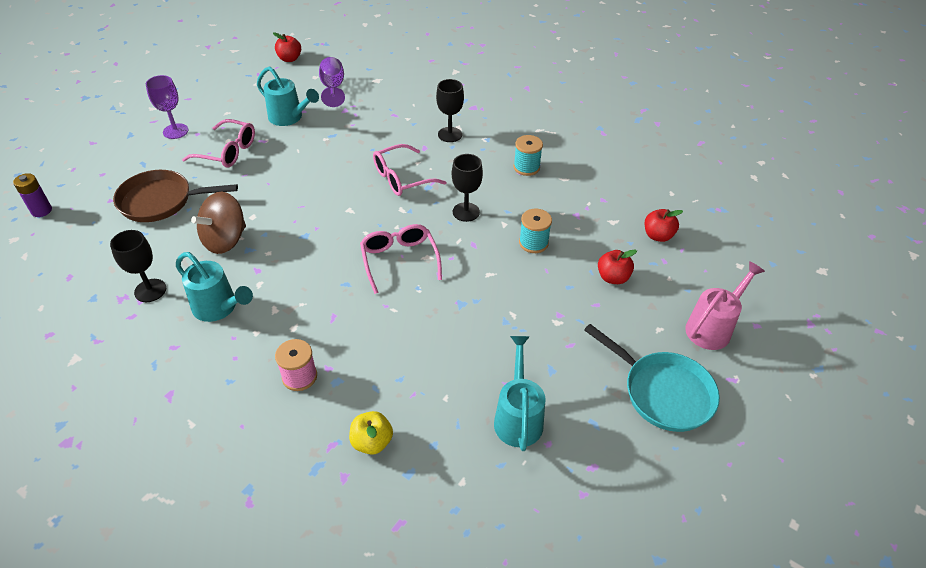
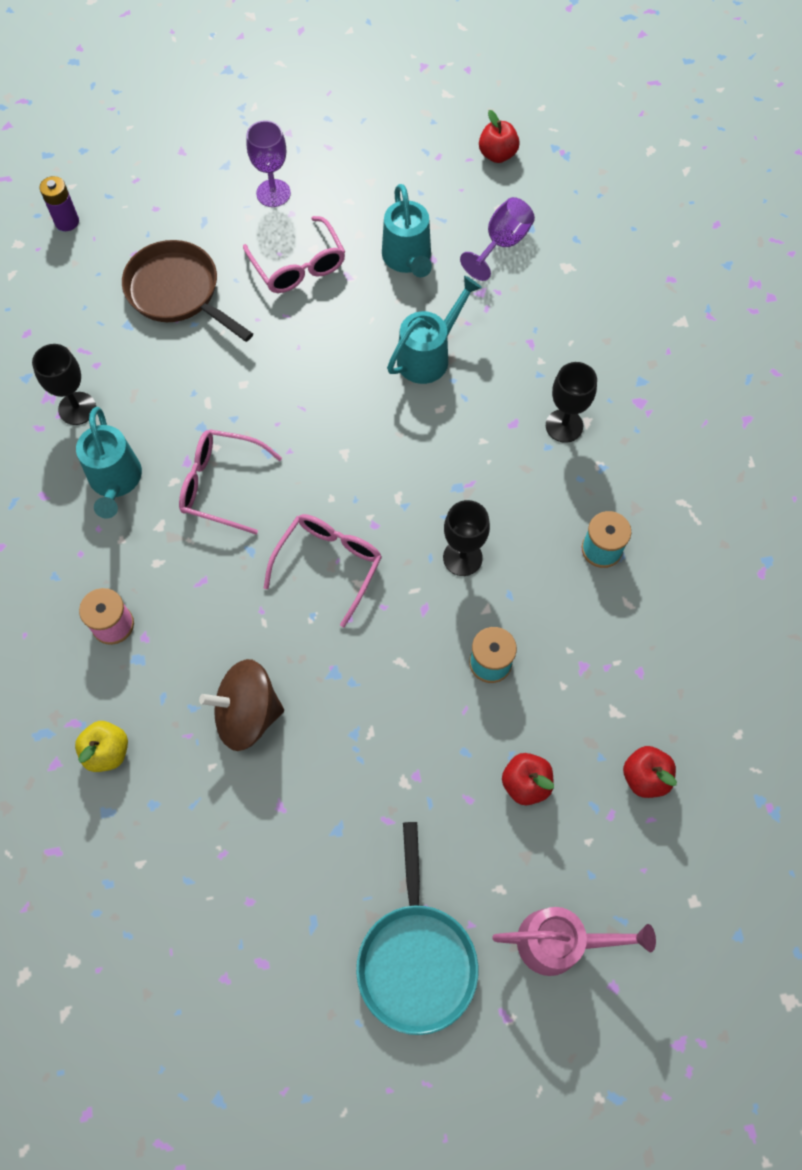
camera: 45 degrees right, 20 degrees up
brown spinning top [191,192,246,254] -> brown spinning top moved to [199,659,284,751]
pink glasses [373,144,447,196] -> pink glasses moved to [179,429,282,534]
turquoise watering can [494,336,546,451] -> turquoise watering can moved to [387,276,482,384]

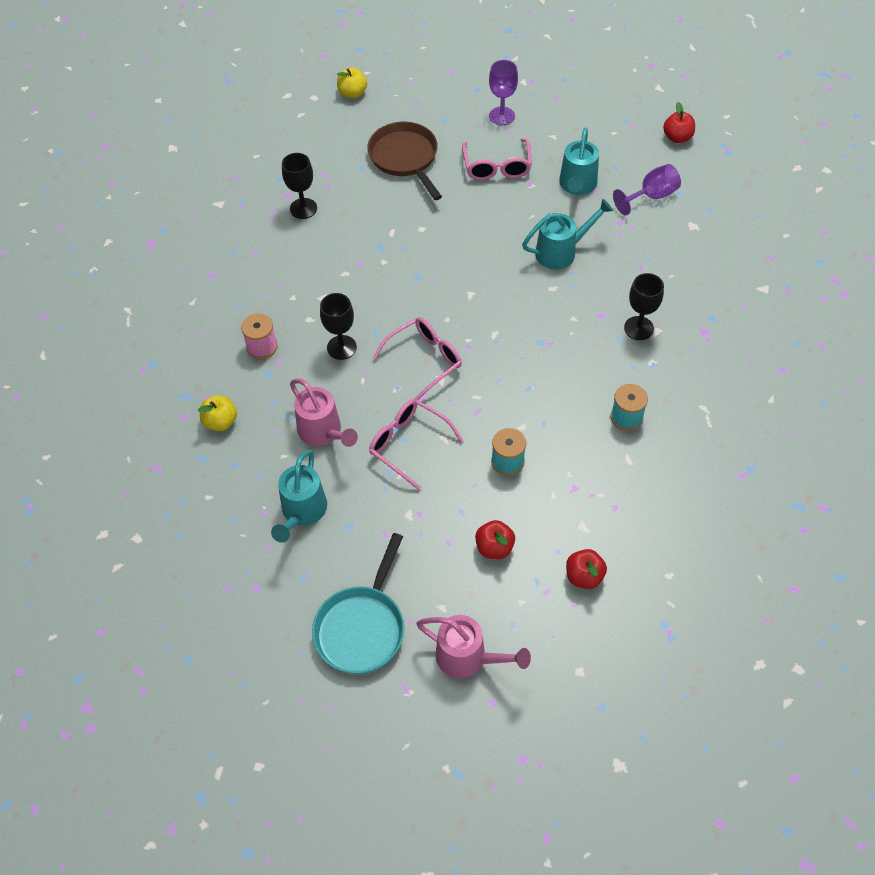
camera: 25 degrees right, 10 degrees down
purple battery [39,176,79,231] -> yellow apple [337,67,367,98]
turquoise watering can [76,407,142,519] -> turquoise watering can moved to [271,450,327,542]
pink glasses [179,429,282,534] -> pink glasses moved to [369,399,463,490]
brown spinning top [199,659,284,751] -> pink watering can [290,378,358,447]
black goblet [443,500,490,576] -> black goblet moved to [320,293,357,360]

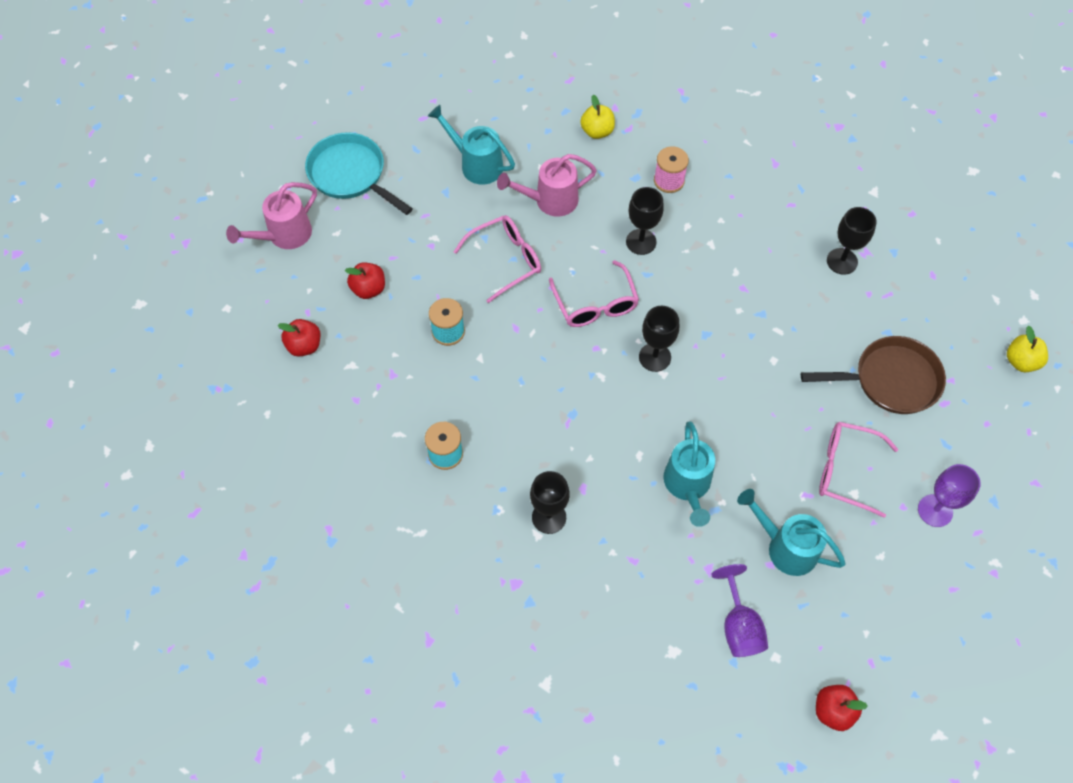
camera: 110 degrees right, 5 degrees up
none -> black goblet [639,306,679,372]

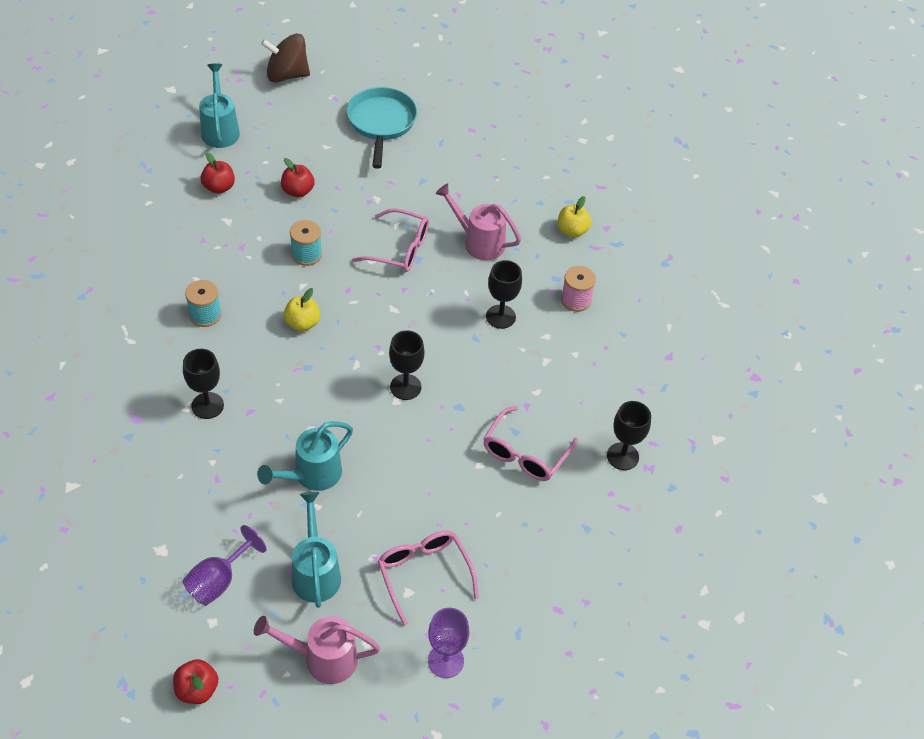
camera: 45 degrees right, 10 degrees down
pink watering can [226,182,317,249] -> pink watering can moved to [254,616,380,684]
turquoise watering can [428,105,515,185] -> turquoise watering can moved to [199,63,240,148]
pink glasses [549,260,639,327] -> pink glasses moved to [483,406,578,481]
brown pan [801,336,946,414] -> none
yellow apple [1007,326,1048,373] -> yellow apple moved to [283,288,320,331]
none -> brown spinning top [261,34,310,83]

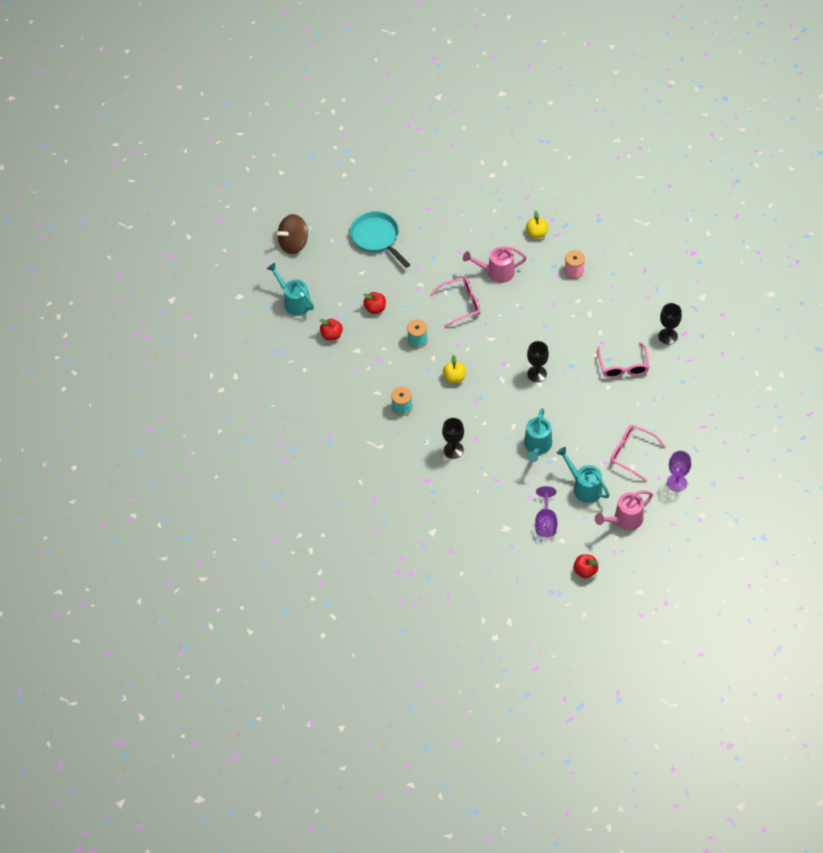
camera: 30 degrees left, 5 degrees up
black goblet [486,260,522,329] -> none

